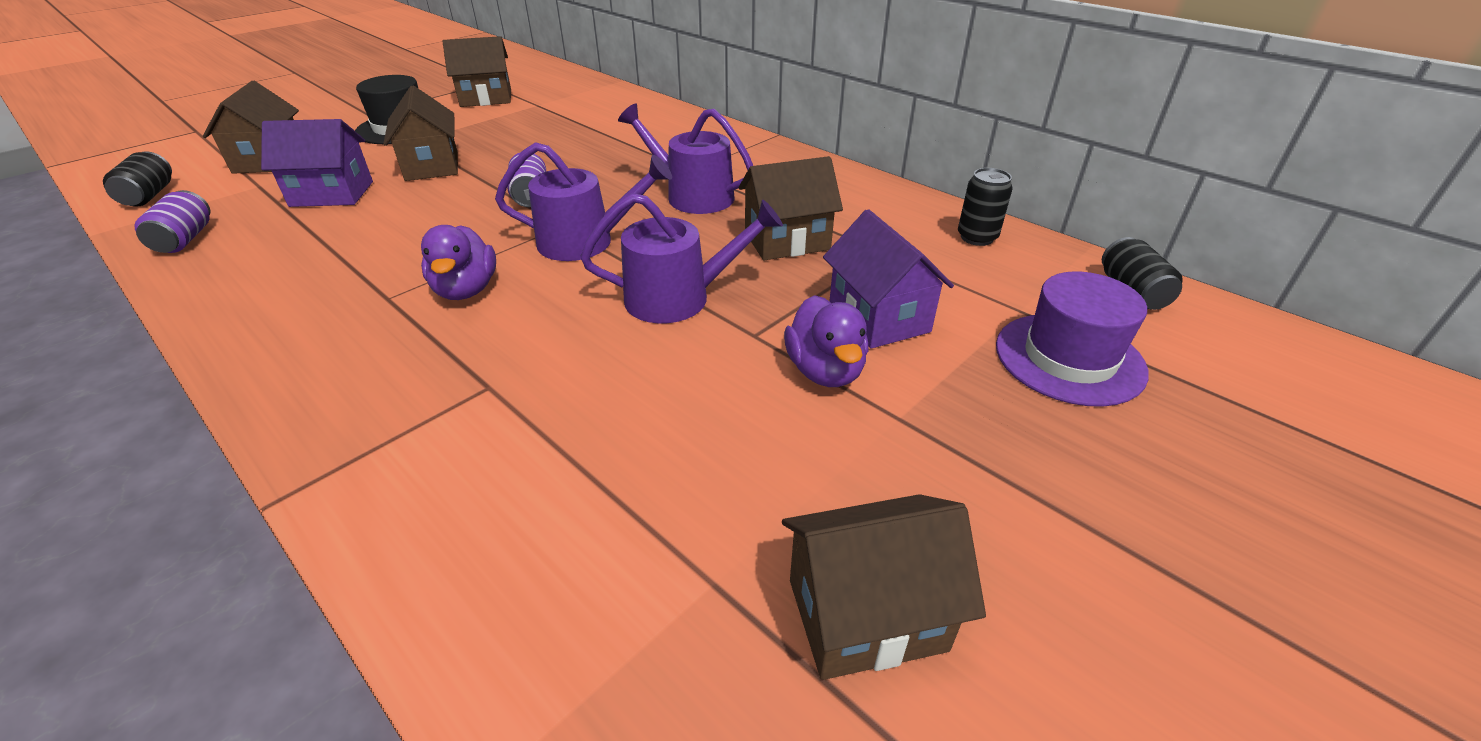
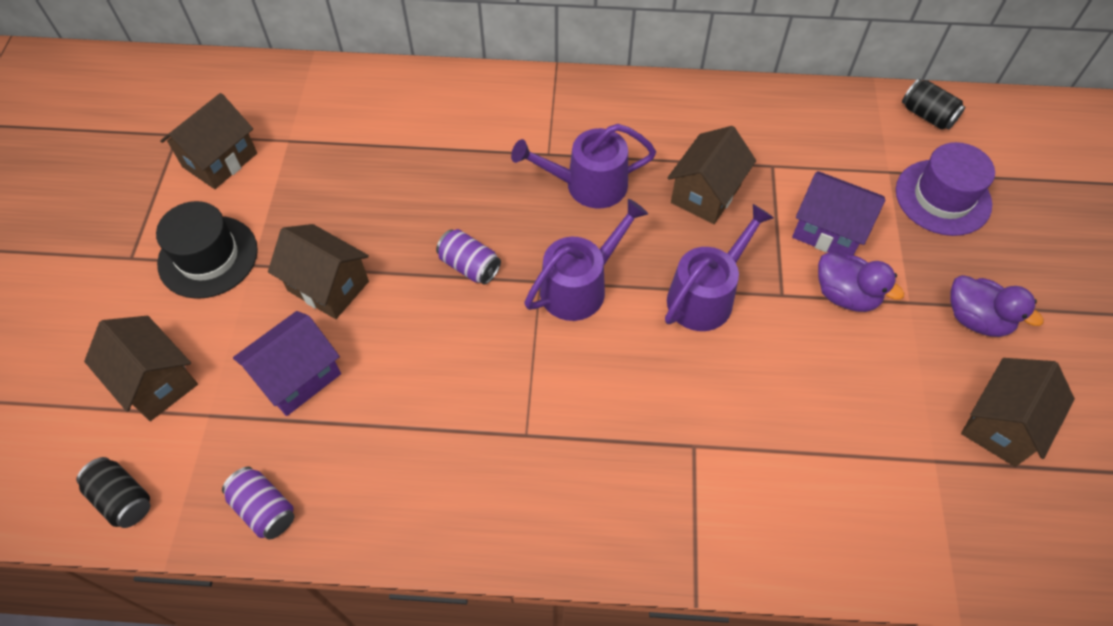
camera: 40 degrees left, 20 degrees up
purple duck [421,225,496,300] -> purple duck moved to [950,275,1044,337]
black can [958,168,1013,246] -> none

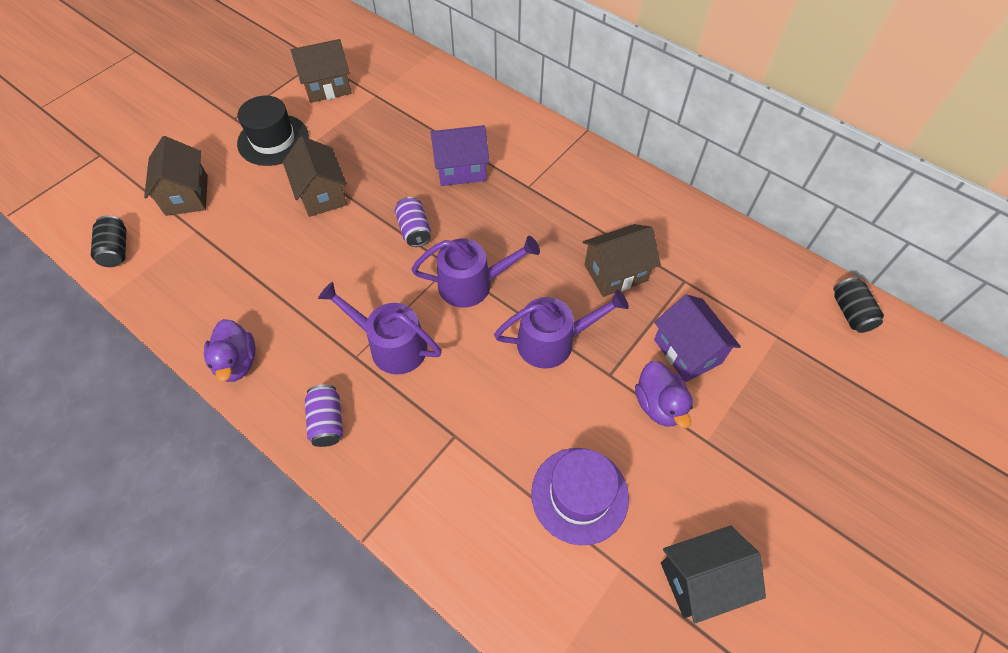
camera: 35 degrees right, 0 degrees up
purple can [222,467,294,540] -> purple can moved to [305,384,343,447]
purple house [233,311,341,416] -> purple house moved to [431,125,489,186]
purple watering can [511,124,656,209] -> purple watering can moved to [318,282,442,375]
purple hat [896,142,995,236] -> purple hat moved to [531,448,629,545]
purple duck [950,275,1044,337] -> purple duck moved to [204,319,255,382]
brown house [961,358,1075,467] -> black house [661,525,766,623]

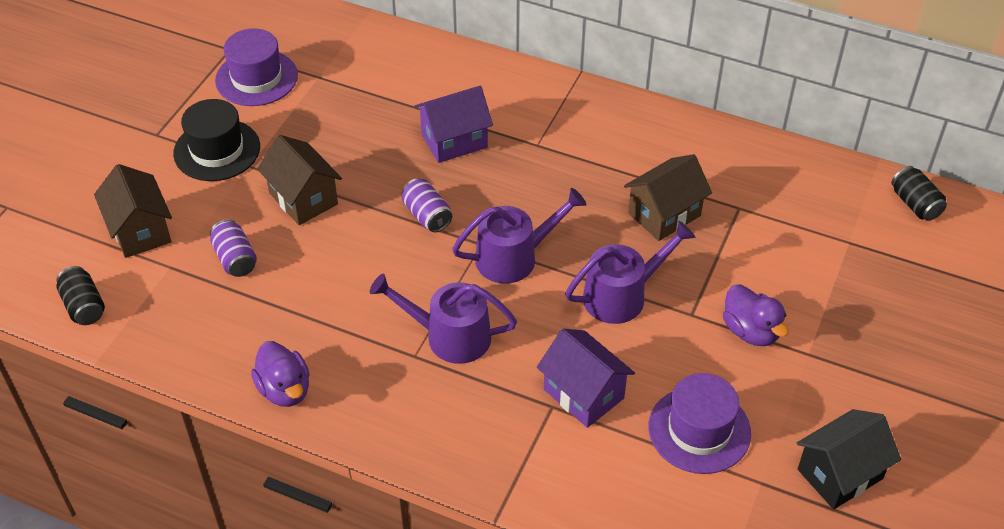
camera: 15 degrees left, 10 degrees down
brown house [291,39,352,103] -> purple hat [215,28,298,106]
purple can [305,384,343,447] -> purple can moved to [210,219,257,277]
purple house [654,294,741,382] -> purple house moved to [537,329,635,428]

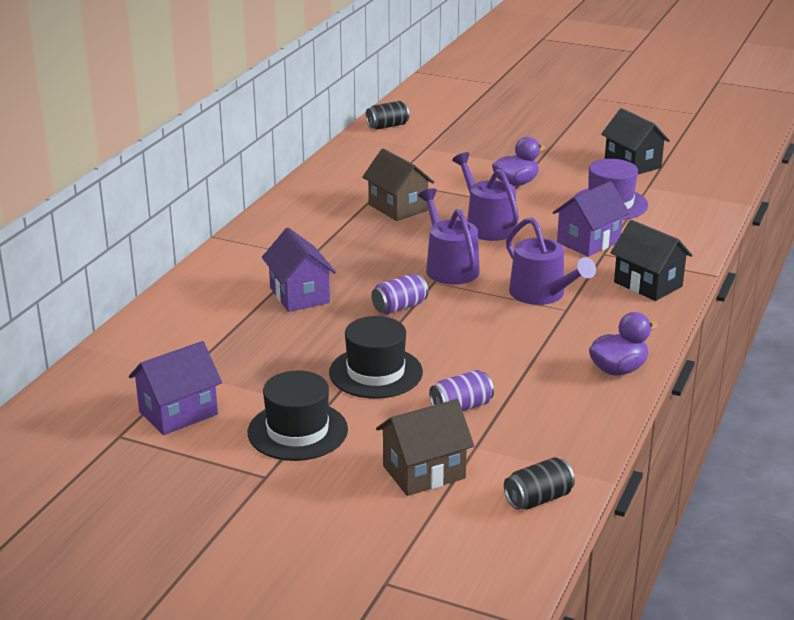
camera: 90 degrees left, 20 degrees down
purple hat [215,28,298,106] -> purple house [129,341,222,435]
brown house [257,135,342,225] -> black hat [329,316,423,398]
purple watering can [370,273,517,364] -> purple watering can turned 45 degrees counterclockwise [506,217,596,305]
none -> black house [610,220,693,301]

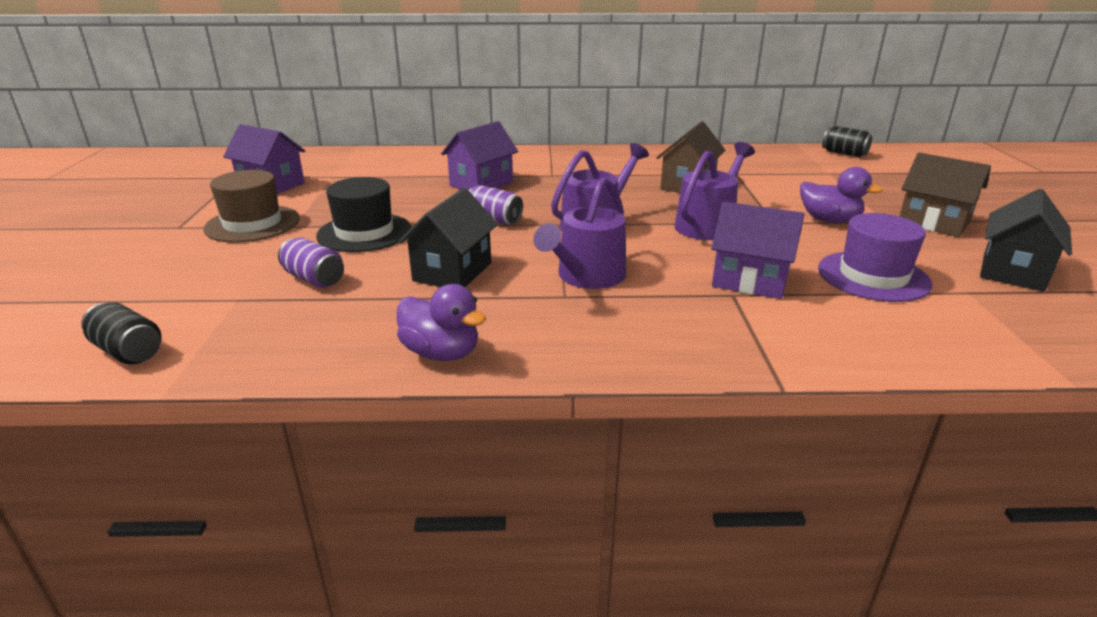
camera: 65 degrees right, 0 degrees up
black hat [248,371,348,461] -> brown hat [203,170,300,243]
brown house [376,399,474,496] -> brown house moved to [900,153,991,237]
black house [610,220,693,301] -> black house moved to [399,188,498,287]

